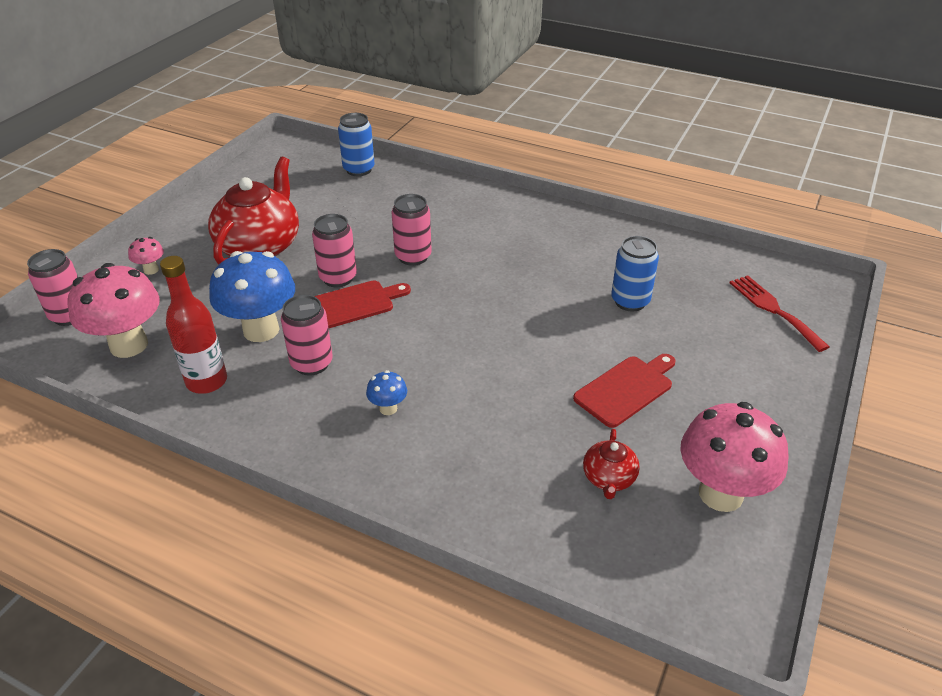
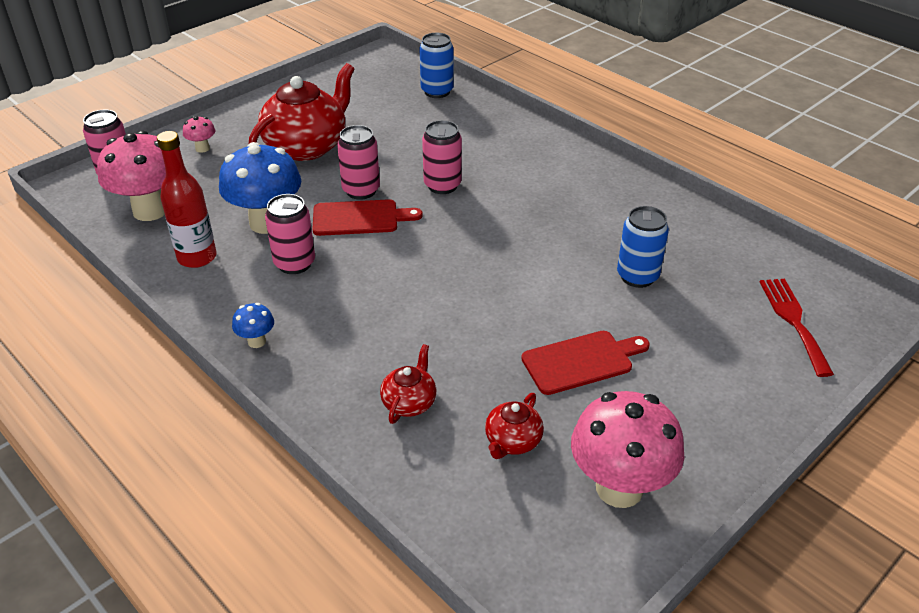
camera: 20 degrees right, 0 degrees up
blue mushroom [366,370,407,415] -> blue mushroom moved to [232,303,274,348]
none -> red teapot [380,344,436,424]

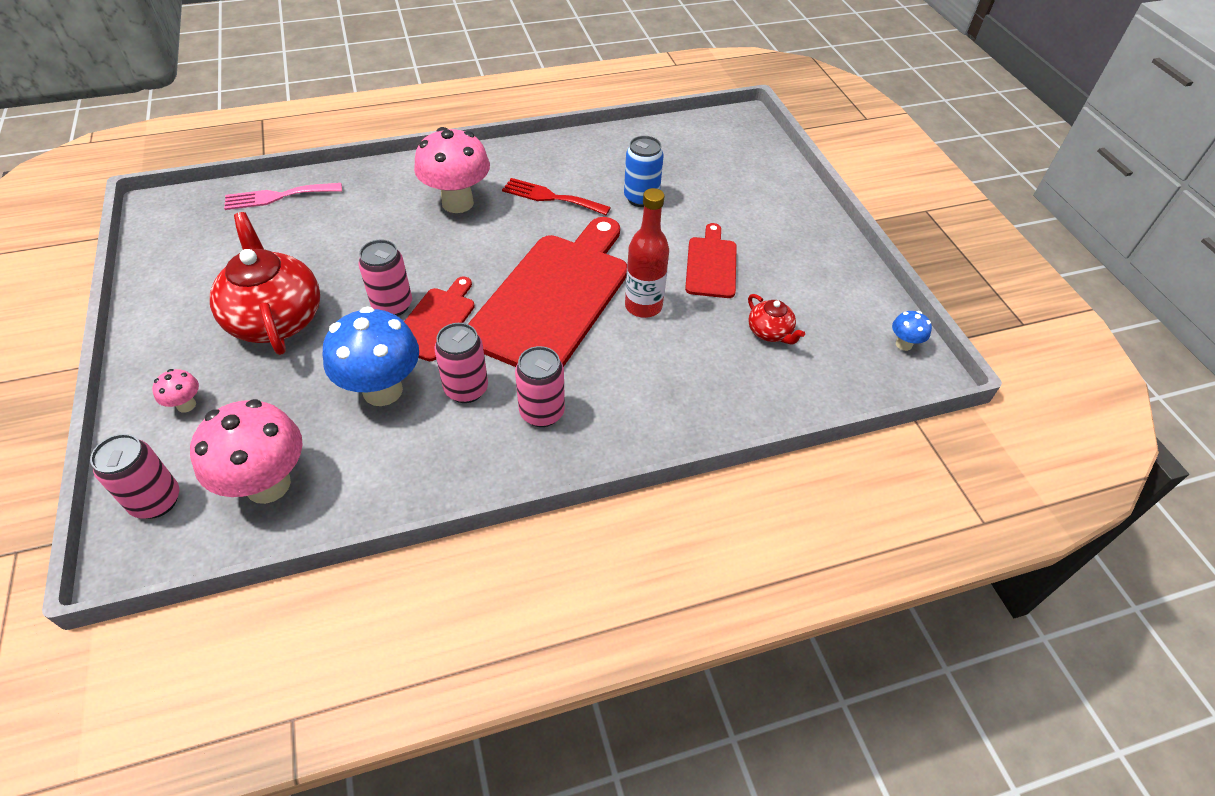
camera: 65 degrees left, 10 degrees up
red bottle [157,131,216,268] -> red bottle moved to [625,188,669,318]
blue mushroom [232,303,274,348] -> blue mushroom moved to [892,311,932,351]
red teapot [380,344,436,424] -> none
blue can [419,33,454,98] -> pink fork [224,183,342,210]
pink can [422,120,462,194] -> pink can moved to [515,346,565,427]
pink mushroom [571,391,684,508] -> pink mushroom moved to [414,127,490,213]
red fork [760,279,834,377] -> red fork moved to [502,178,611,215]
none -> red cutting board [468,217,627,367]

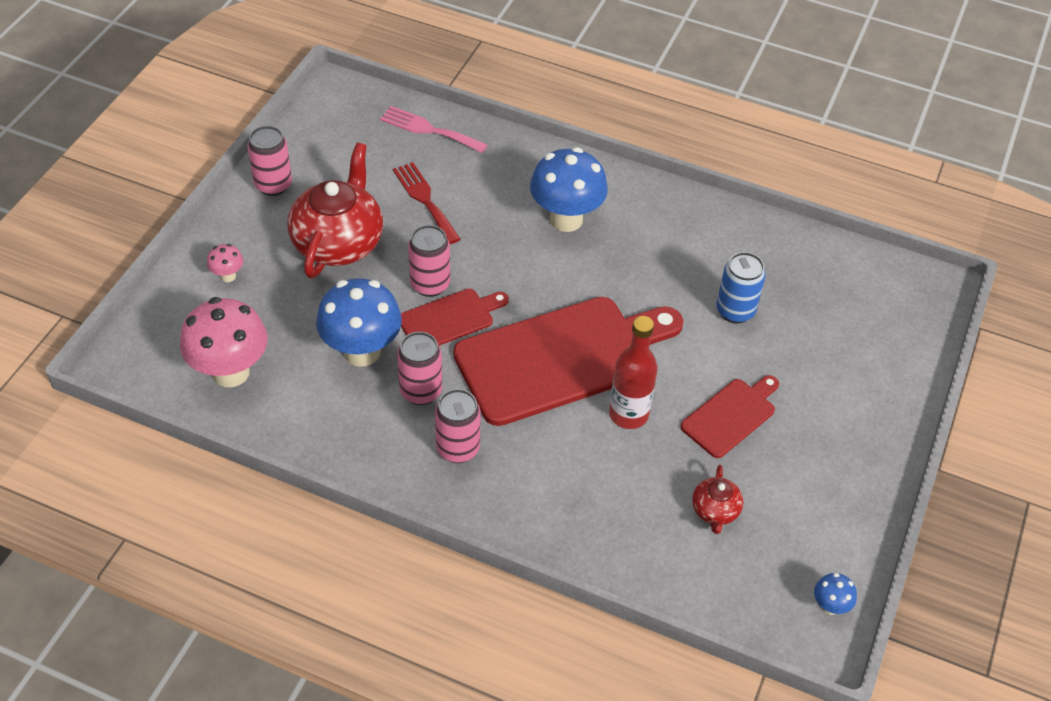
camera: 40 degrees right, 0 degrees up
pink can [90,434,179,519] -> pink can moved to [248,126,292,196]
pink mushroom [414,127,490,213] -> blue mushroom [530,147,608,232]
red fork [502,178,611,215] -> red fork moved to [393,162,461,244]

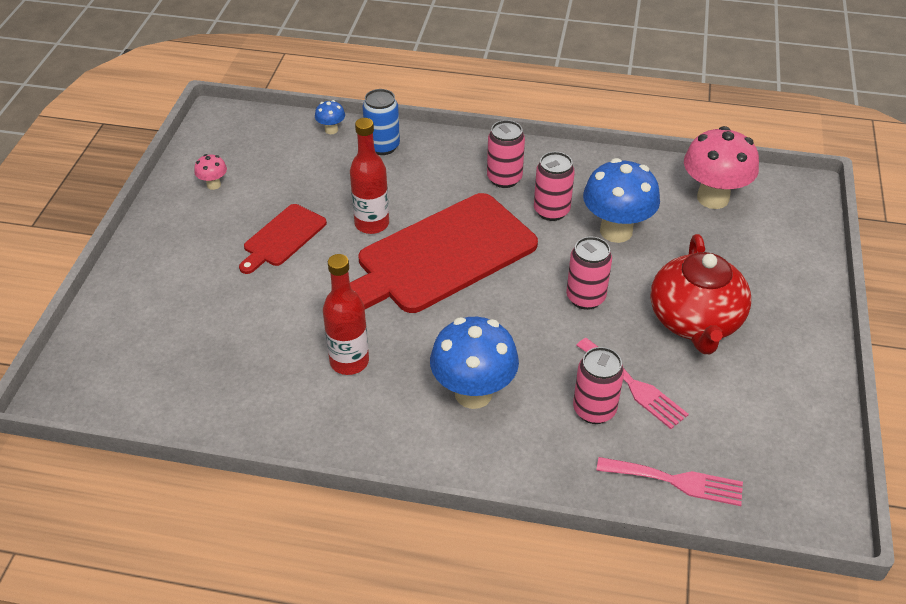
camera: 170 degrees right, 5 degrees down
pink mushroom [207,244,243,282] -> pink mushroom moved to [194,154,227,190]
pink can [248,126,292,196] -> pink can moved to [573,347,624,424]
red fork [393,162,461,244] -> pink fork [576,338,689,429]
red cutting board [401,289,509,346] -> none
red teapot [692,465,743,534] -> none
blue can [716,252,766,324] -> blue can moved to [362,89,400,155]
blue mushroom [814,573,857,615] -> blue mushroom moved to [315,100,345,134]
none -> red bottle [323,254,369,375]

